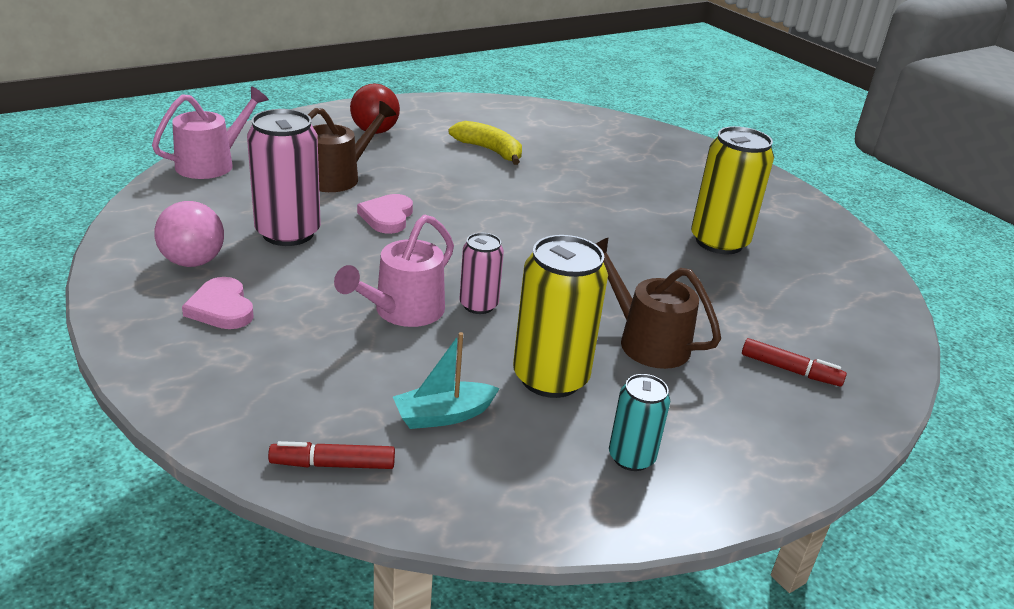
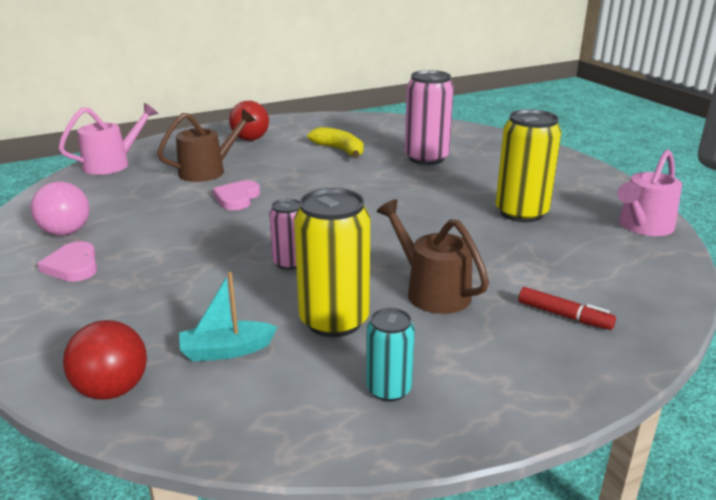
camera: 10 degrees right, 5 degrees down
pink can [247,109,321,246] -> pink can moved to [405,70,454,165]
red marker [268,441,395,469] -> red ball [63,320,147,400]
pink watering can [334,214,454,327] -> pink watering can moved to [617,149,682,236]

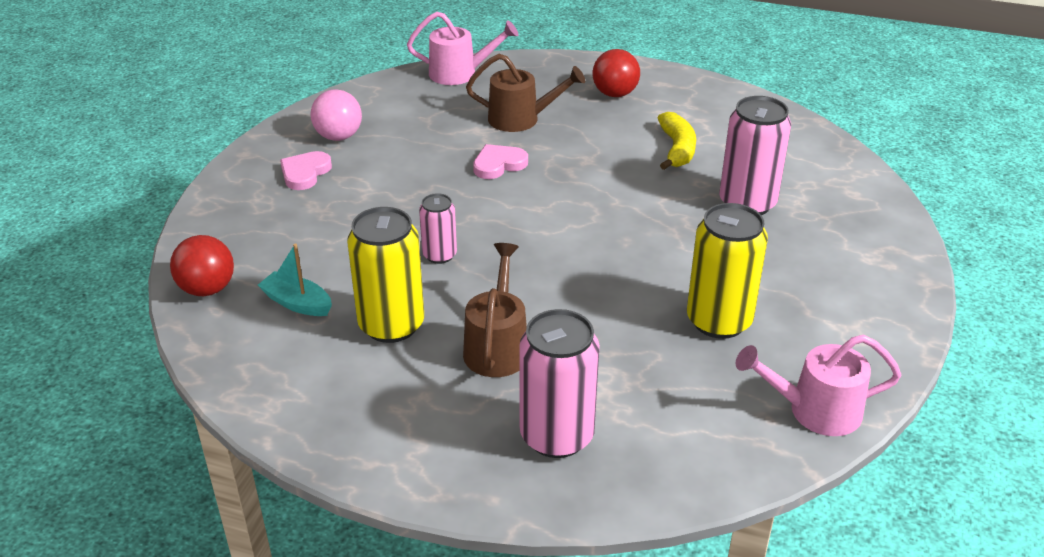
camera: 45 degrees right, 10 degrees up
turquoise can [366,308,415,402] -> none
red marker [518,287,616,330] -> pink can [519,309,600,458]

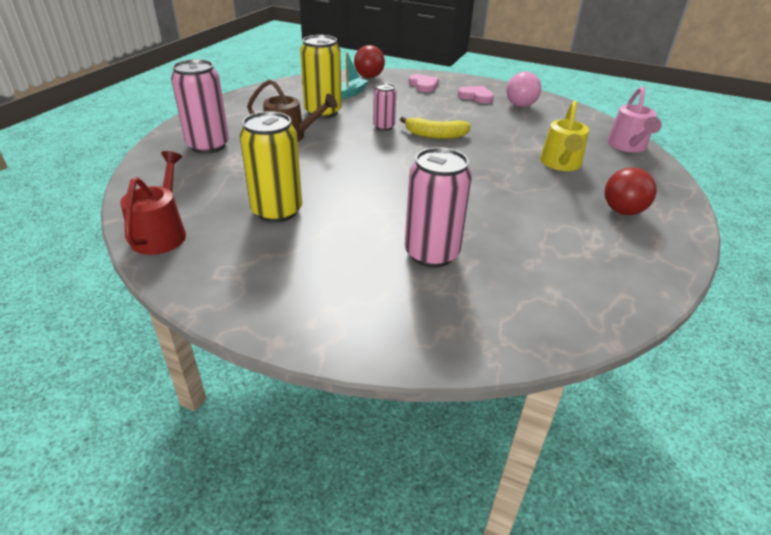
camera: 95 degrees right, 0 degrees up
brown watering can [466,54,585,132] -> yellow watering can [540,101,589,171]
pink heart [473,144,528,179] -> pink heart moved to [409,74,439,92]
yellow banana [658,112,696,170] -> yellow banana moved to [400,117,471,139]
pink watering can [736,335,901,436] -> red watering can [120,151,186,255]

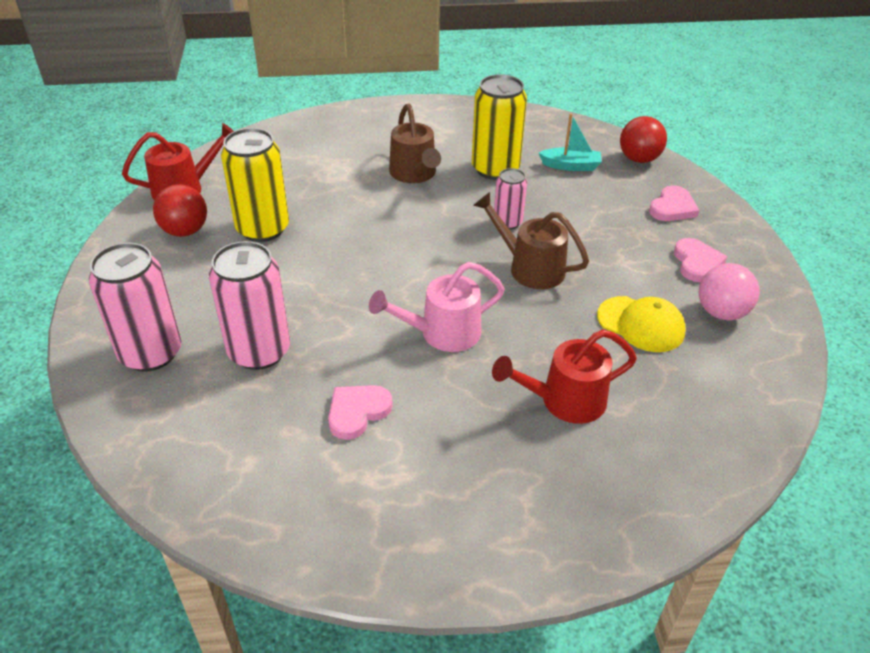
camera: 60 degrees right, 5 degrees up
pink can [171,59,229,154] -> pink can moved to [89,243,181,372]
yellow banana [400,117,471,139] -> brown watering can [473,192,589,289]
yellow watering can [540,101,589,171] -> red watering can [492,329,637,424]
red ball [605,167,657,215] -> red ball moved to [153,184,207,237]
pink watering can [607,86,662,152] -> pink watering can moved to [369,262,505,352]
none -> pink heart [328,385,393,440]
none -> yellow cap [597,296,686,352]

